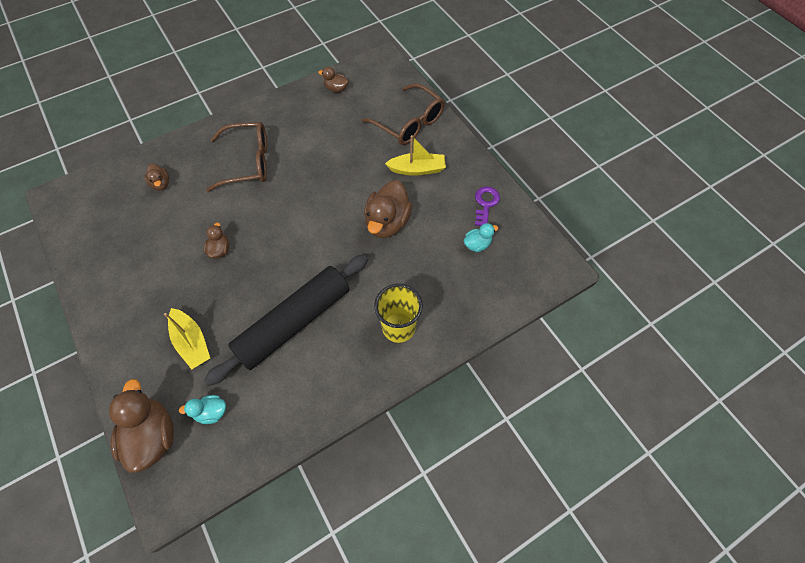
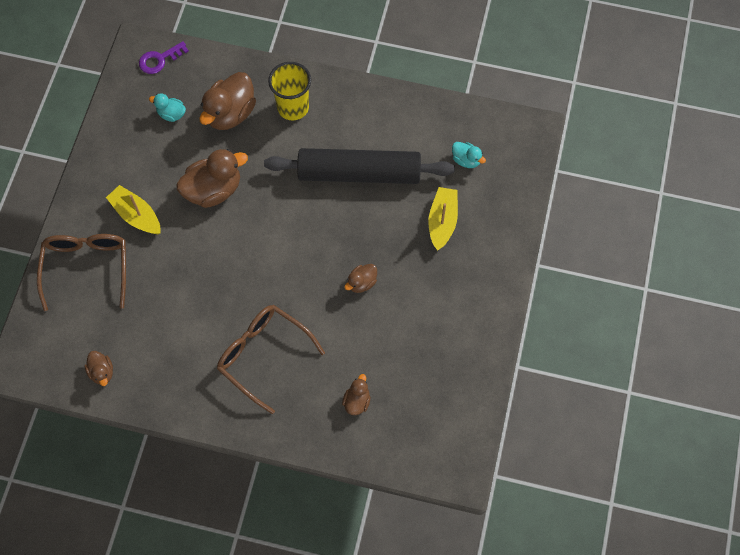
camera: 135 degrees left, 5 degrees up
brown duck [109,379,174,473] -> brown duck moved to [199,72,256,130]
purple key [475,187,500,226] -> purple key moved to [139,41,189,74]

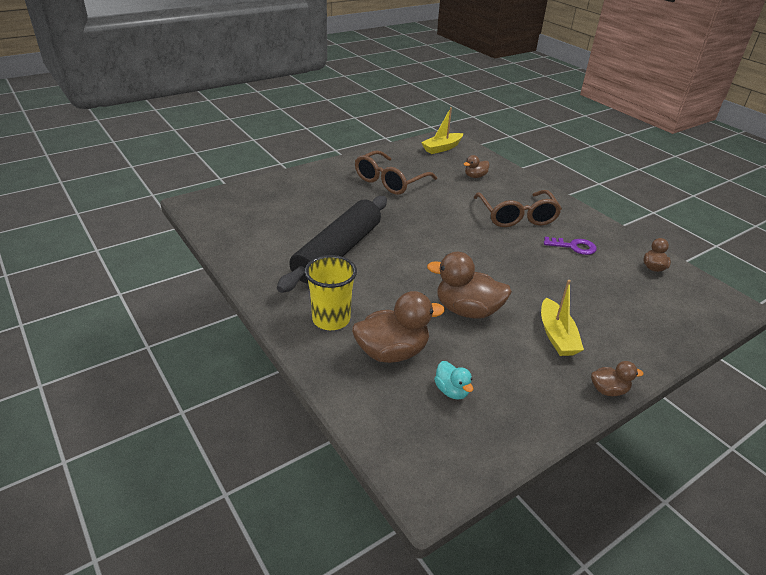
camera: 140 degrees left, 30 degrees down
brown glasses [37,234,126,311] -> brown glasses moved to [355,150,437,195]
purple key [139,41,189,74] -> purple key moved to [544,237,597,255]
black rolling pin [264,148,455,184] -> black rolling pin turned 75 degrees clockwise [277,196,387,293]
brown duck [344,264,377,293] -> brown duck moved to [591,361,643,396]
yellow boat [428,187,458,251] -> yellow boat moved to [421,107,463,154]
turquoise duck [452,142,486,168] -> none

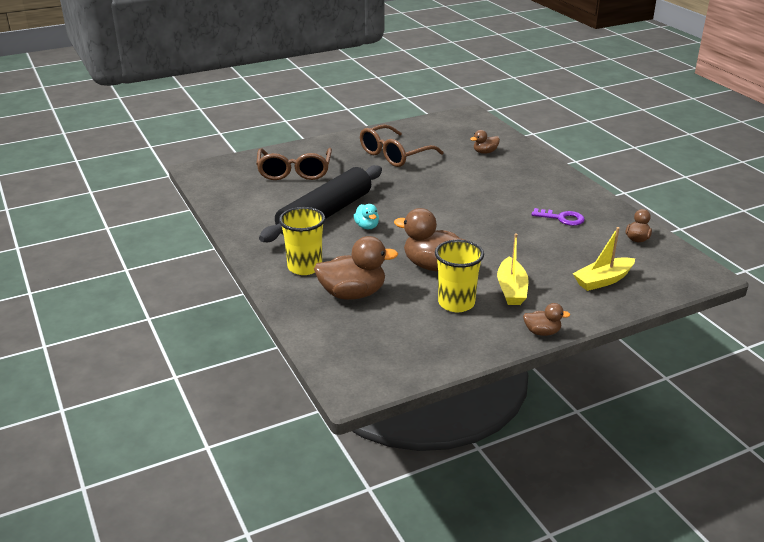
camera: 10 degrees right, 5 degrees down
yellow boat [421,107,463,154] -> yellow boat moved to [573,227,635,291]
turquoise duck [434,361,473,399] -> turquoise duck moved to [353,204,379,229]
brown glasses [474,190,562,227] -> brown glasses moved to [256,148,332,180]
none -> yellow cup [435,240,484,312]

